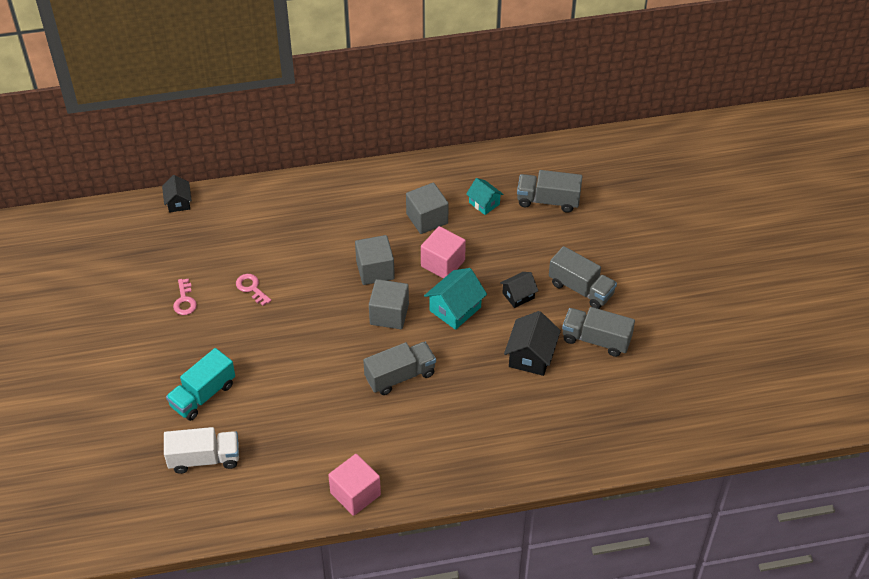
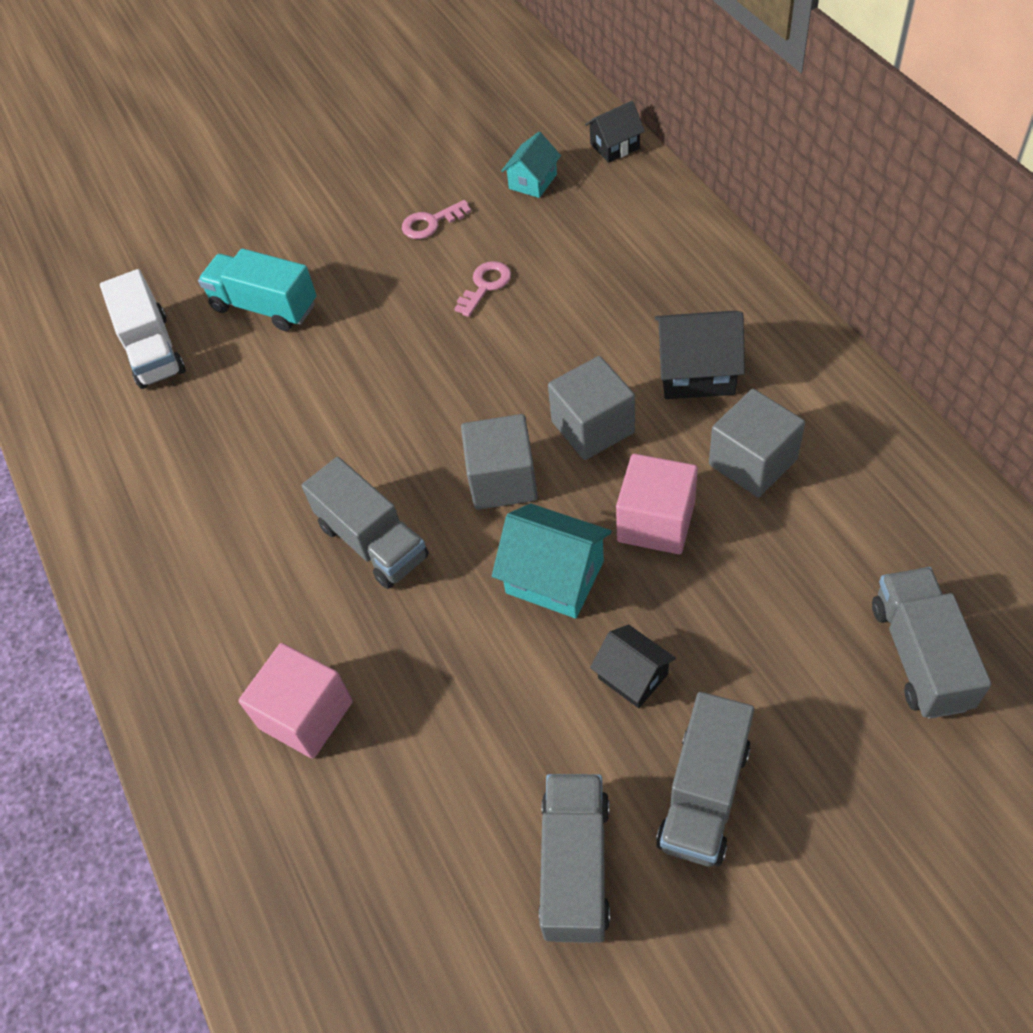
camera: 80 degrees right, 5 degrees up
pink cube [328,454,381,516] -> pink cube moved to [239,643,353,759]
turquoise house [466,178,504,215] -> turquoise house moved to [501,132,561,198]
black house [504,311,561,376] -> black house moved to [655,311,745,399]

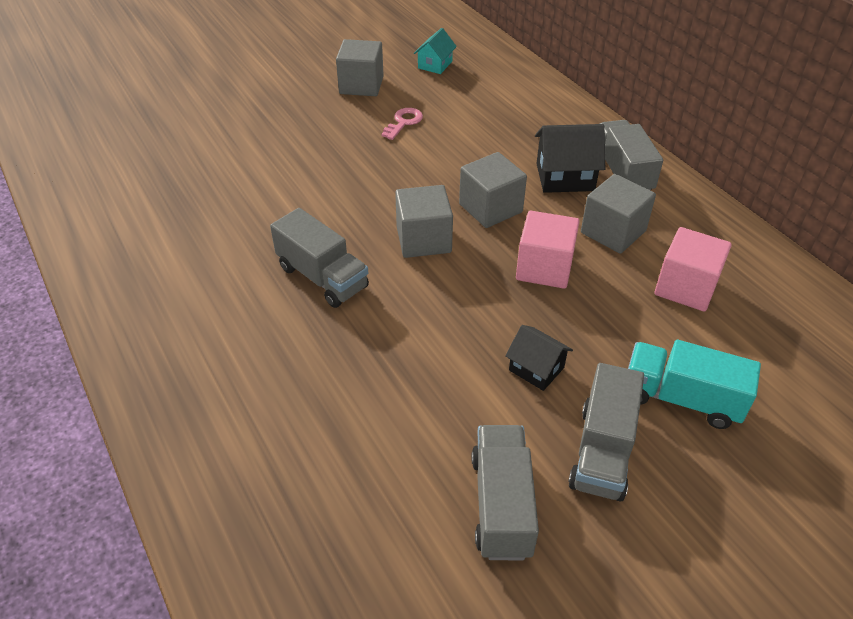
camera: 10 degrees left, 10 degrees down
white truck [100,269,185,389] -> none
turquoise truck [198,248,316,331] -> turquoise truck moved to [628,340,761,429]
pink cube [239,643,353,759] -> pink cube moved to [654,227,732,311]
pink key [402,200,472,239] -> grey cube [336,39,384,96]
turquoise house [492,503,611,619] -> none
black house [585,101,645,163] -> none
grey truck [872,567,991,719] -> grey truck moved to [600,120,663,191]

